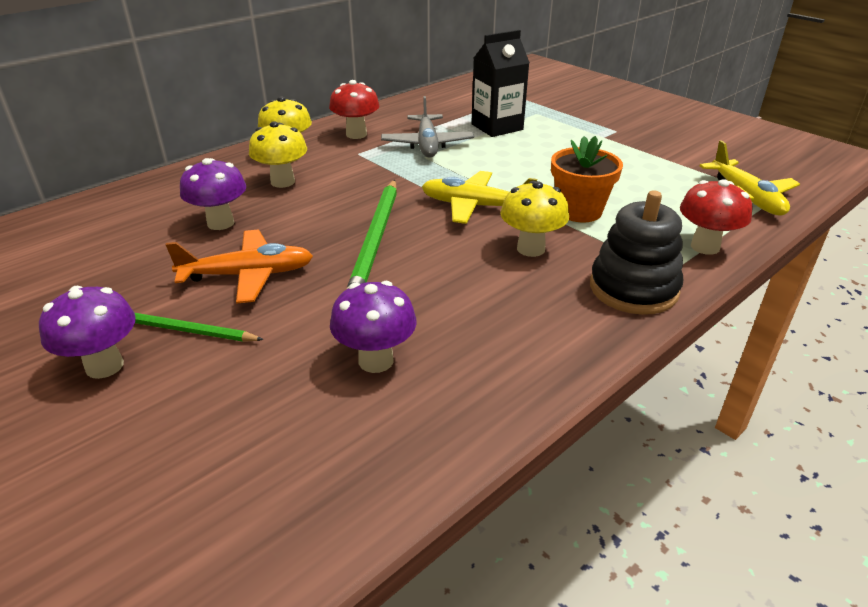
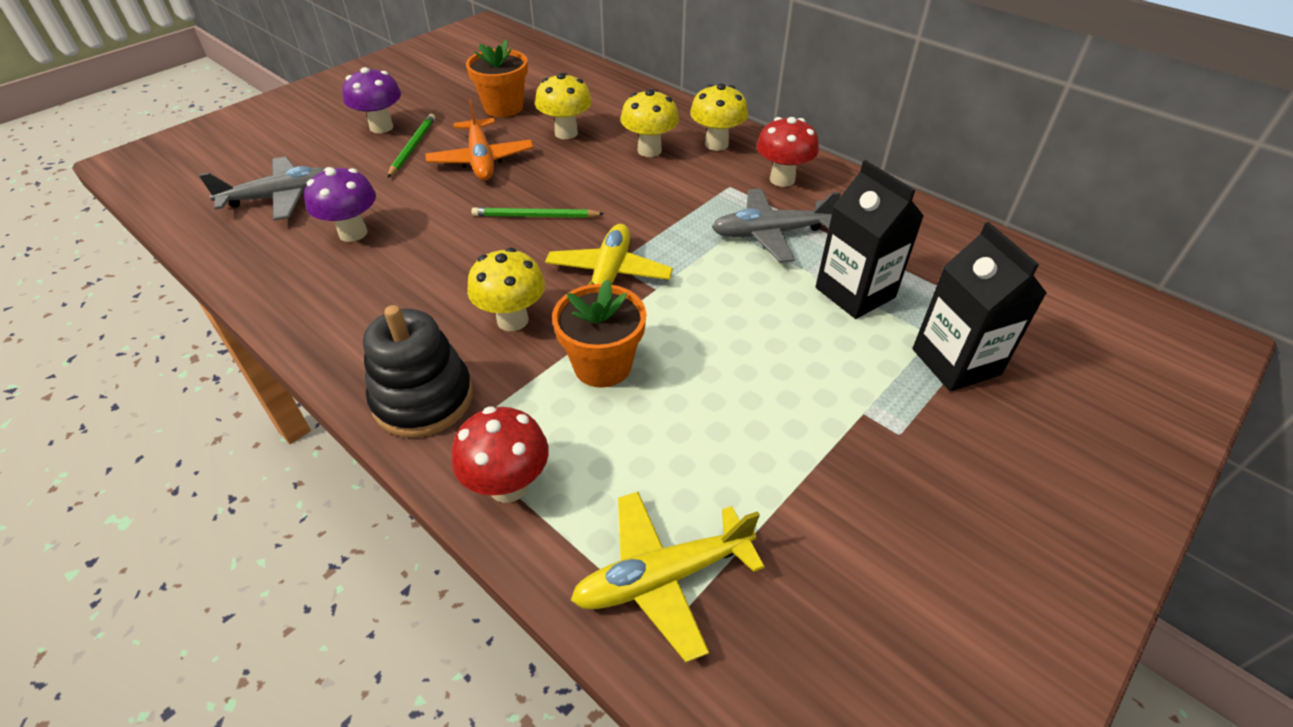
camera: 85 degrees right, 10 degrees up
purple mushroom [180,158,246,230] -> yellow mushroom [535,73,592,139]
green pencil [347,180,397,289] -> green pencil [472,207,604,218], size x0.60
none -> grey plane [199,156,325,221]
none -> orange flower pot [466,40,528,117]
none -> black carton [912,222,1047,391]

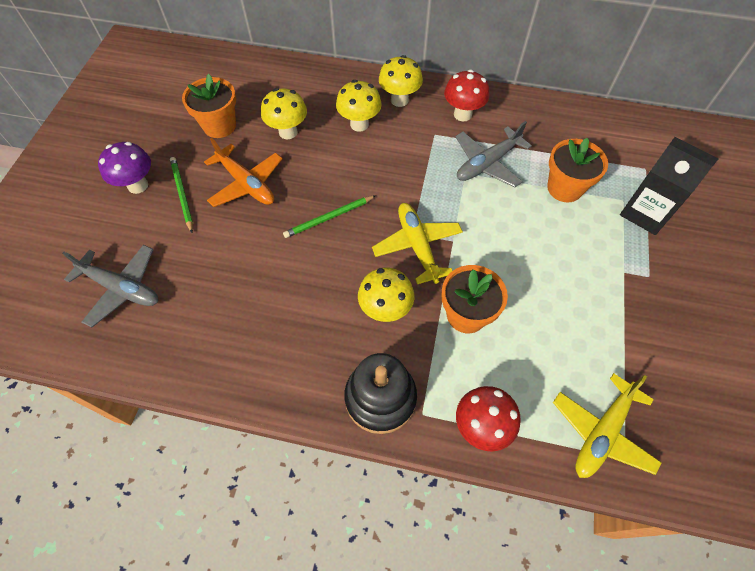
camera: 30 degrees left, 15 degrees up
grey plane [199,156,325,221] -> grey plane turned 75 degrees clockwise [62,245,158,328]
purple mushroom [304,167,376,242] -> none
black carton [816,160,924,319] -> orange flower pot [547,138,608,202]

